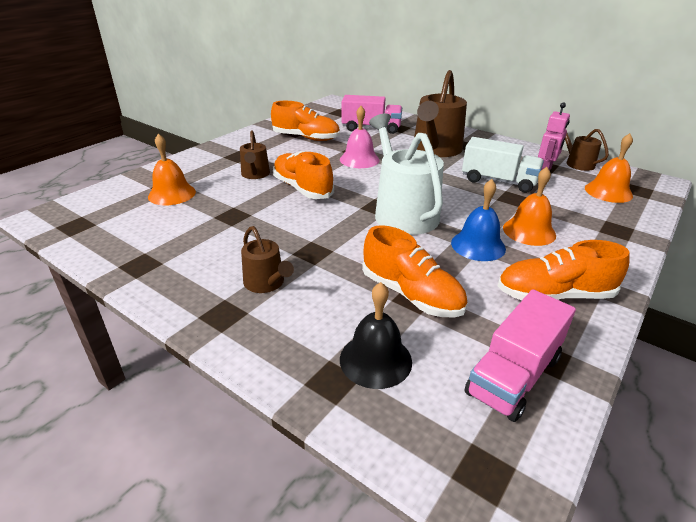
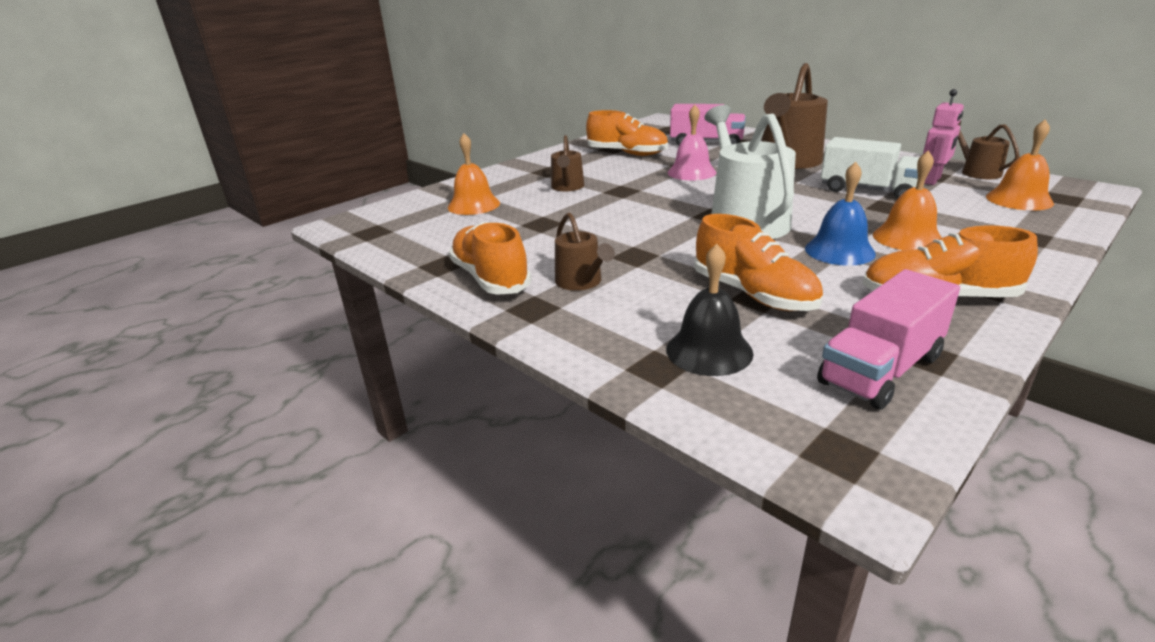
camera: 10 degrees right, 5 degrees down
orange shoe [273,151,334,199] -> orange shoe moved to [449,222,531,295]

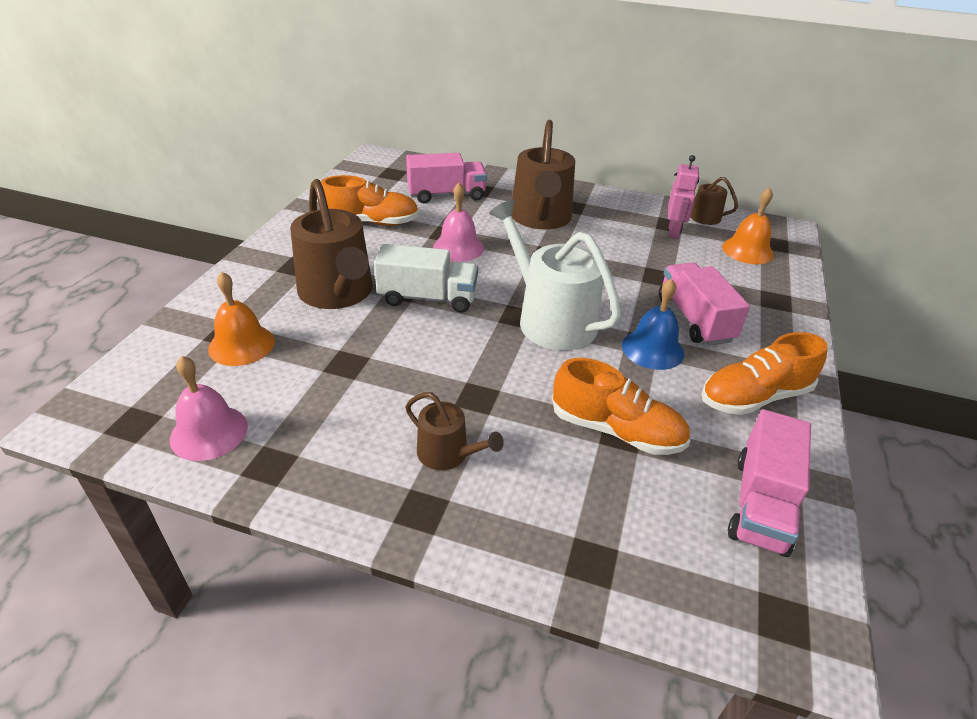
camera: 30 degrees left, 10 degrees up
orange shoe [449,222,531,295] -> none
brown watering can [551,135,584,191] -> brown watering can [290,179,373,309], size x1.95
black bell [666,244,753,376] -> none
white truck [821,137,920,199] -> white truck moved to [374,244,478,313]
orange bell [873,151,942,250] -> pink truck [659,262,750,346]
none -> pink bell [170,356,248,461]

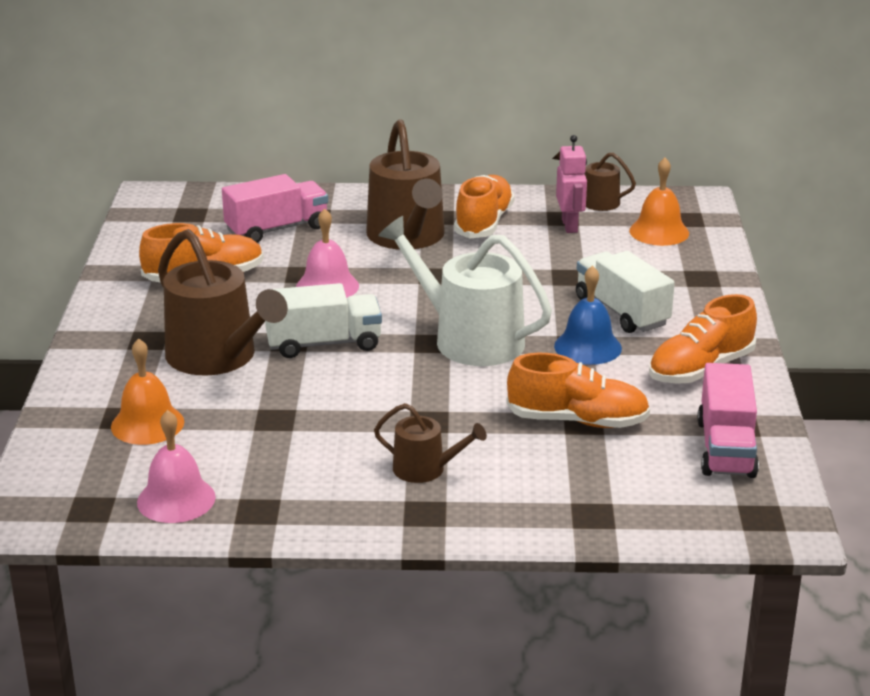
camera: 15 degrees left, 10 degrees down
pink truck [659,262,750,346] -> white truck [576,251,675,333]
none -> orange shoe [454,175,515,238]

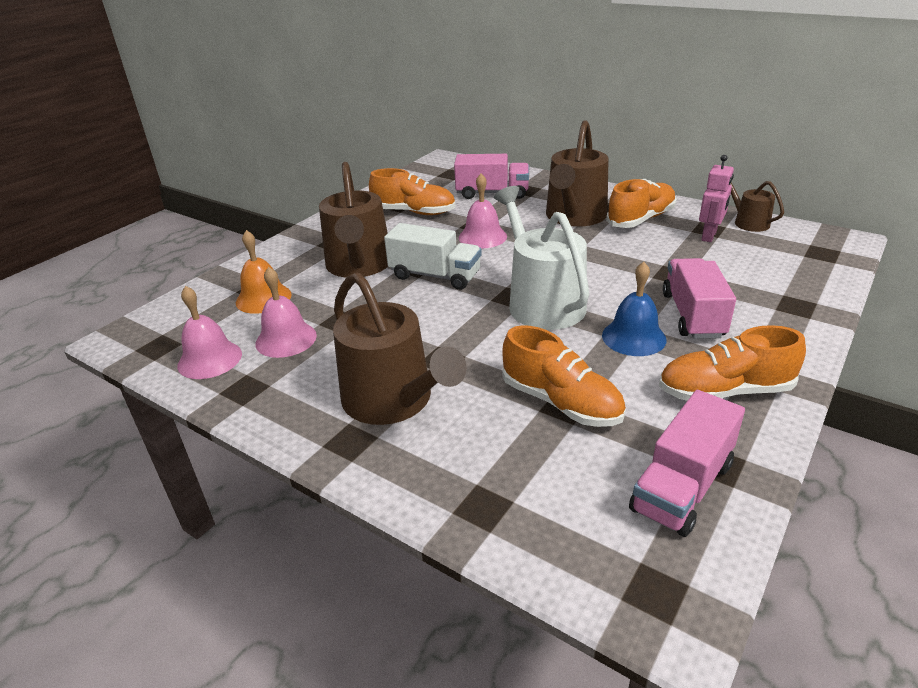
camera: 35 degrees right, 5 degrees up
brown watering can [374,403,487,483] -> brown watering can [333,272,467,425], size x1.95
white truck [576,251,675,333] -> pink truck [663,258,736,339]
orange bell [629,158,689,246] -> none
none -> pink bell [255,267,317,358]

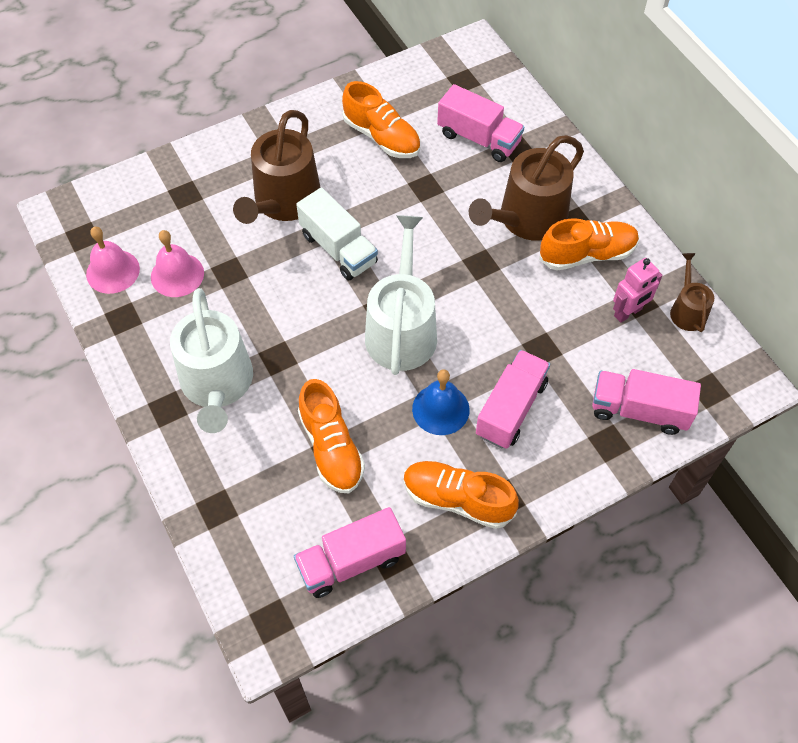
camera: 25 degrees right, 25 degrees up
orange bell [236,230,292,314] -> none
brown watering can [333,272,467,425] -> white watering can [170,288,253,433]
pink bell [459,174,507,249] -> none
none -> pink truck [592,369,701,435]

